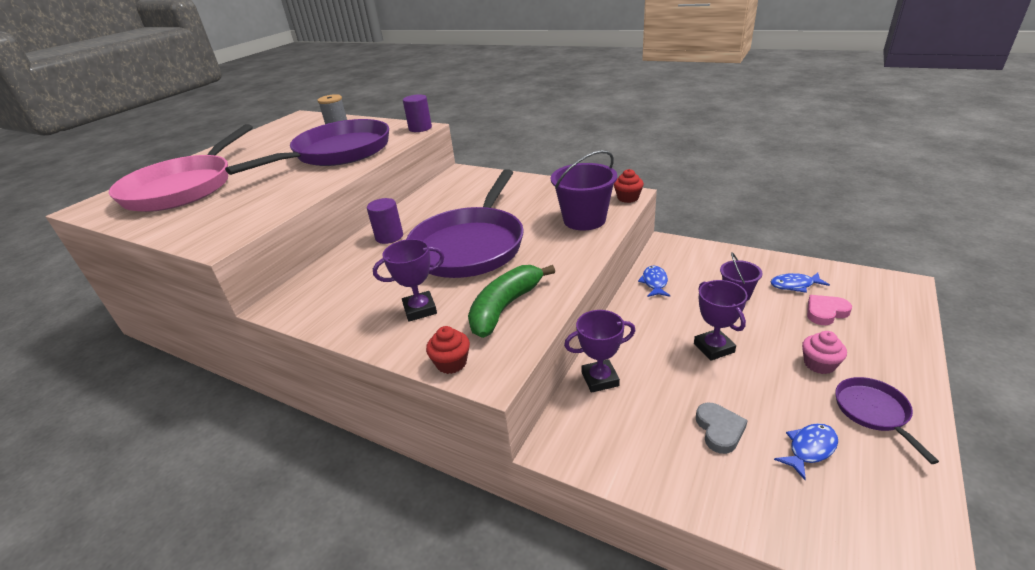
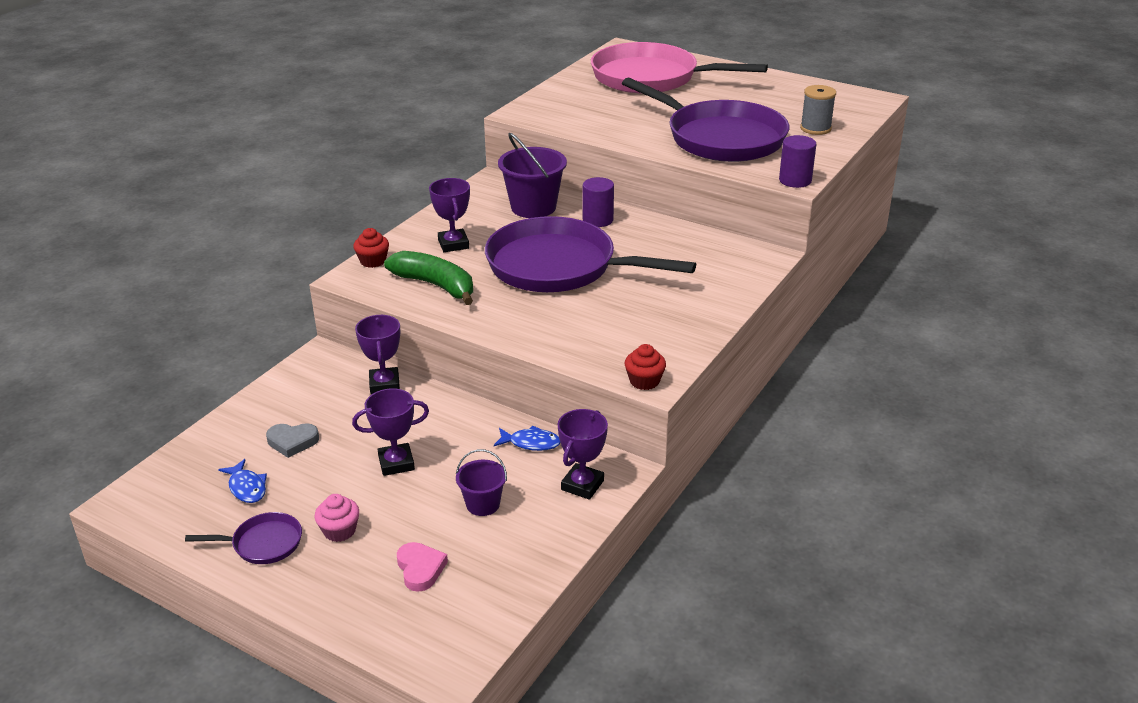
camera: 90 degrees right, 0 degrees up
purple bucket [551,150,617,230] -> purple bucket moved to [498,133,567,218]
blue fish [770,273,830,293] -> none
none -> purple trophy [558,409,608,500]

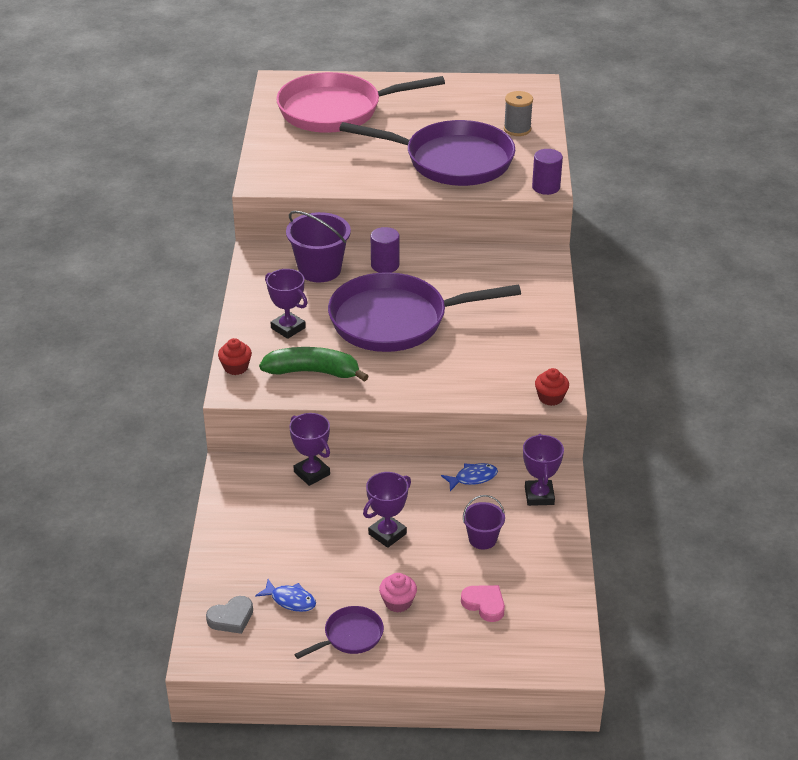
camera: 30 degrees left, 5 degrees up
grey heart [266,423,319,458] -> grey heart moved to [206,596,253,634]

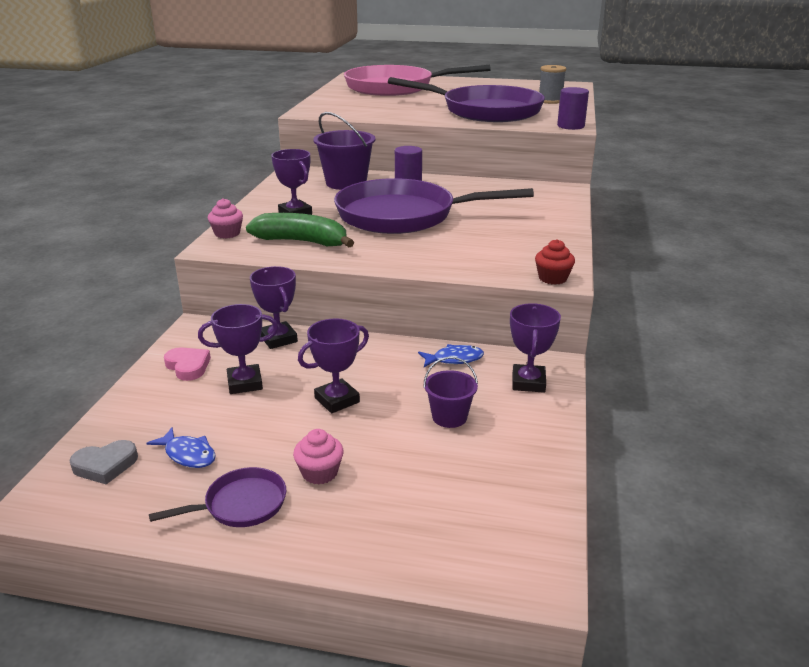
camera: 10 degrees right, 10 degrees down
red cupcake [218,338,252,375] -> pink cupcake [208,198,243,238]
pink heart [461,585,505,622] -> pink heart moved to [164,347,211,381]
none -> purple trophy [198,304,278,394]

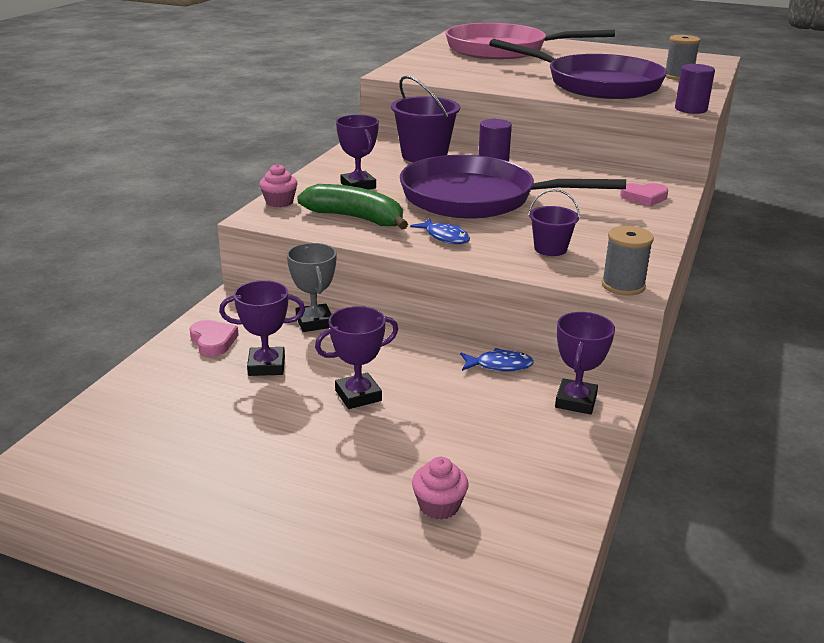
camera: 10 degrees right, 0 degrees up
grey heart [69,440,138,484] -> none
blue fish [146,428,216,468] -> blue fish moved to [410,218,470,244]
purple pan [149,467,286,527] -> none
purple trophy [250,266,298,349] -> grey trophy [287,243,336,332]
pink cupcake [293,429,344,485] -> pink cupcake moved to [412,457,469,520]
purple bucket [423,357,478,428] -> purple bucket moved to [528,189,580,256]
red cupcake [535,239,575,285] -> grey spool [602,226,654,296]
none -> pink heart [620,183,668,207]

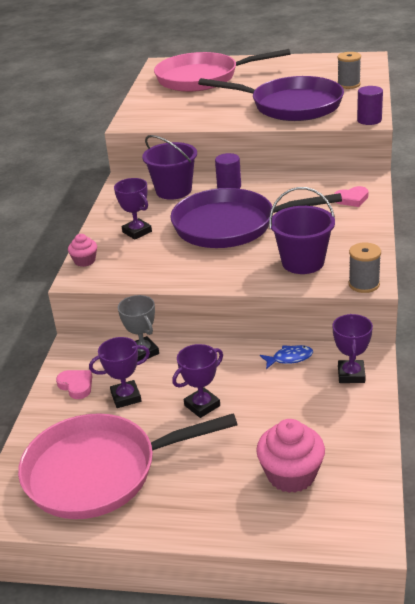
camera: 10 degrees left, 5 degrees up
green banana [297,184,408,229] -> none
blue fish [410,218,470,244] -> none
pink cupcake [412,457,469,520] -> pink cupcake [256,419,325,493], size x1.78
purple bucket [528,189,580,256] -> purple bucket [269,187,335,274], size x1.77
none -> pink pan [18,413,238,519]

